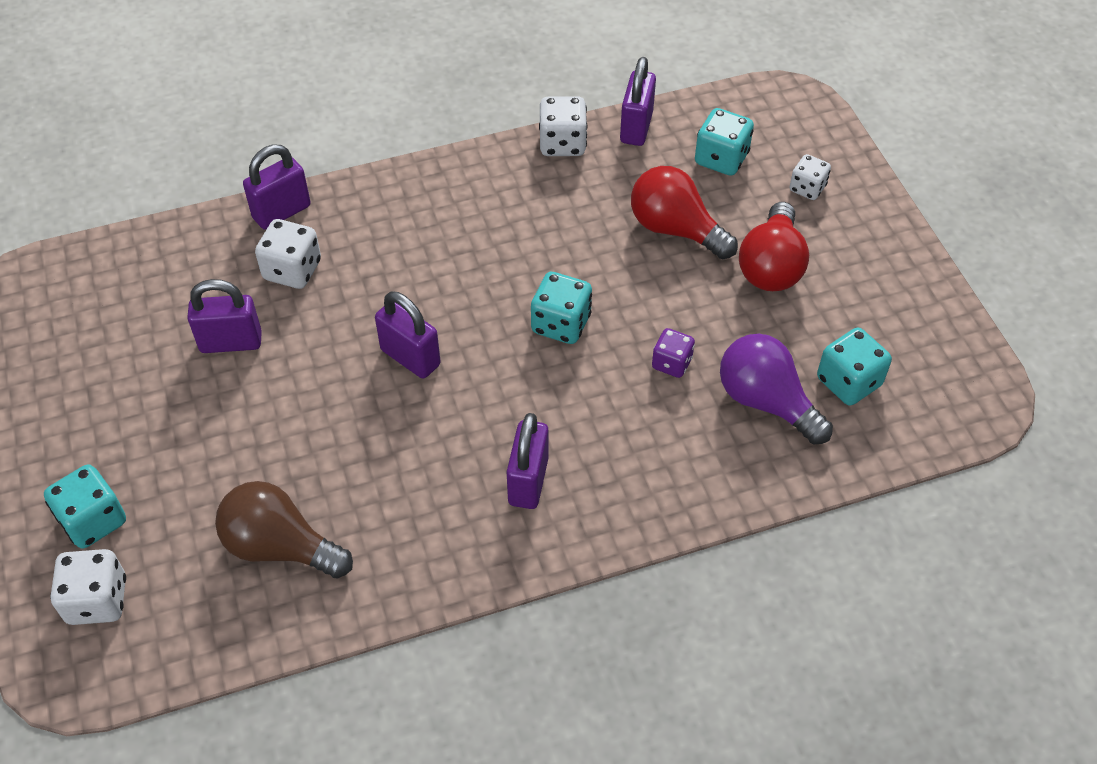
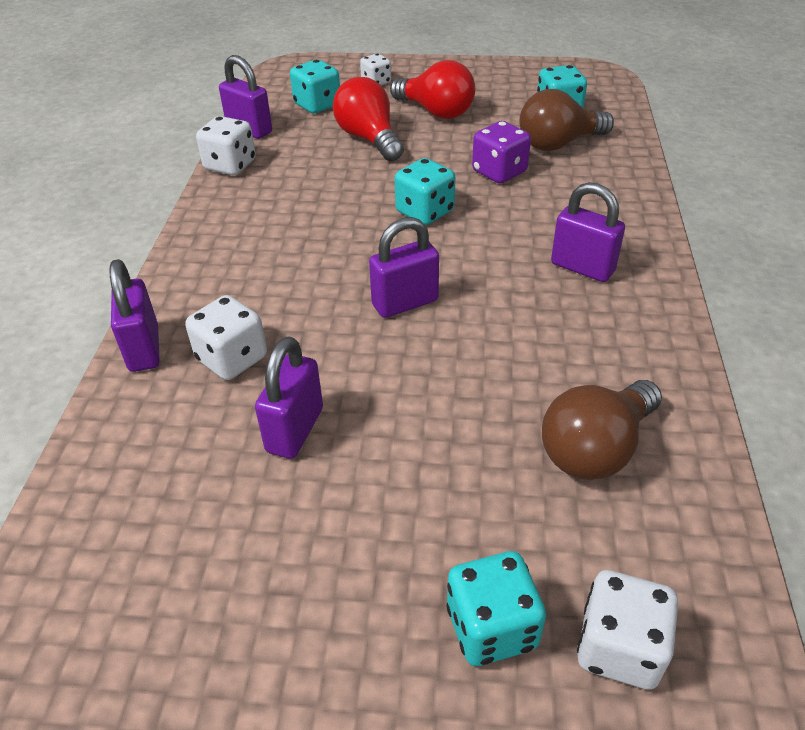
camera: 65 degrees left, 10 degrees down
red light bulb [631,166,738,259] -> red light bulb turned 90 degrees clockwise [333,77,404,161]
purple dice [652,328,695,378] -> purple dice [472,121,531,183], size x1.51
purple light bulb [720,333,833,444] -> brown light bulb [519,89,614,151]

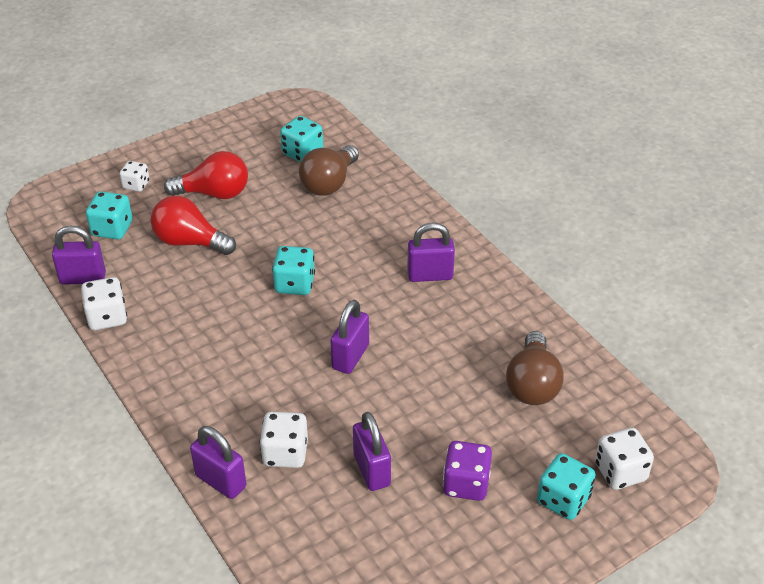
camera: 40 degrees left, 0 degrees up
purple dice [472,121,531,183] -> purple dice moved to [443,441,492,501]

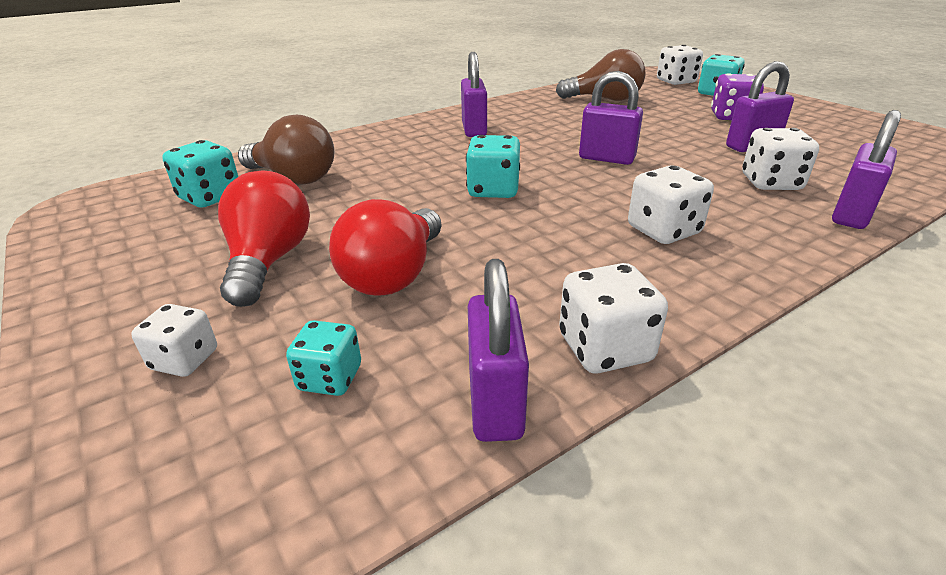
camera: 90 degrees left, 10 degrees down
turquoise dice [86,191,132,240] -> turquoise dice [286,320,361,396], size x0.66
none -> white dice [628,165,714,244]

